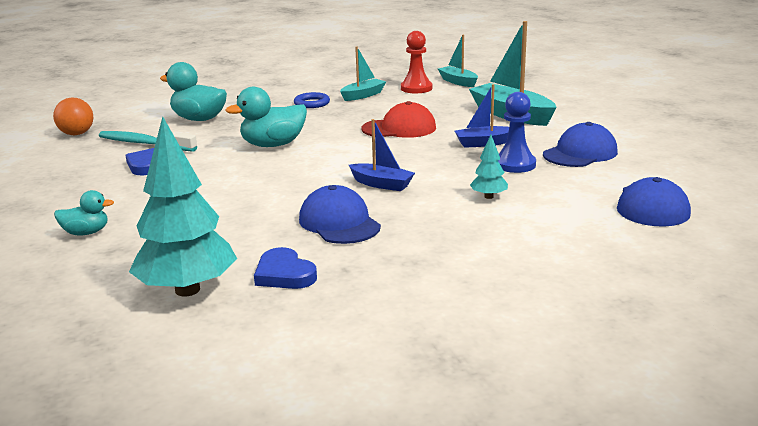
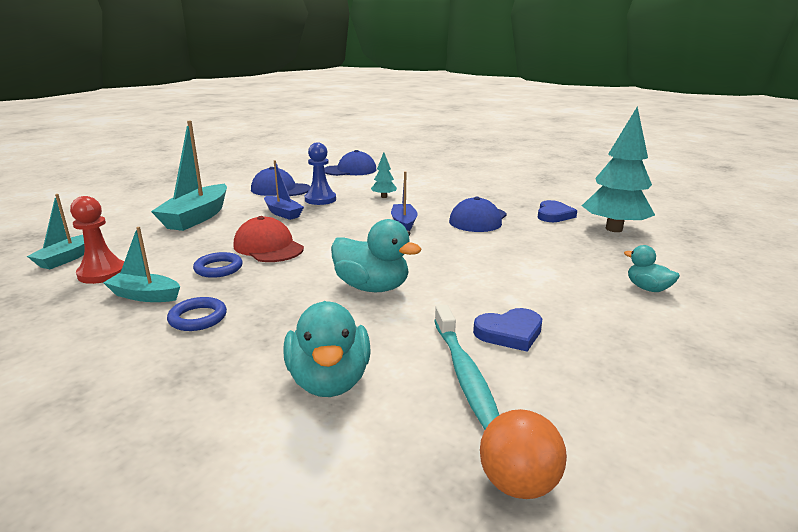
camera: 125 degrees left, 0 degrees up
none -> blue ring [193,252,243,278]

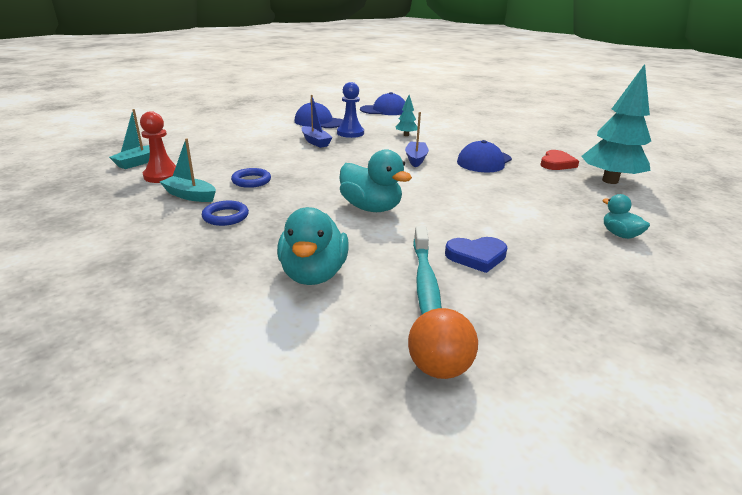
camera: 10 degrees right, 5 degrees up
turquoise boat [151,121,227,231] -> none
red cap [234,216,304,262] -> none
blue heart [538,200,577,222] -> red heart [541,150,579,170]

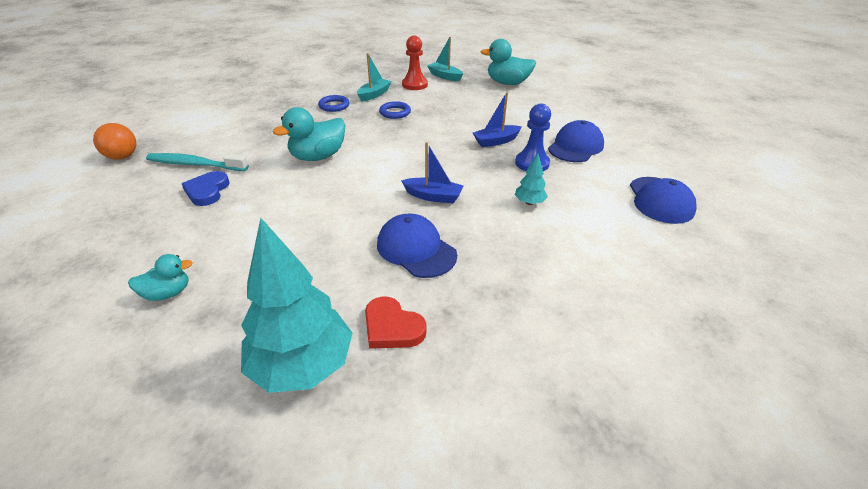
camera: 100 degrees right, 10 degrees up
turquoise duck [277,207,349,285] -> turquoise duck moved to [480,39,536,85]

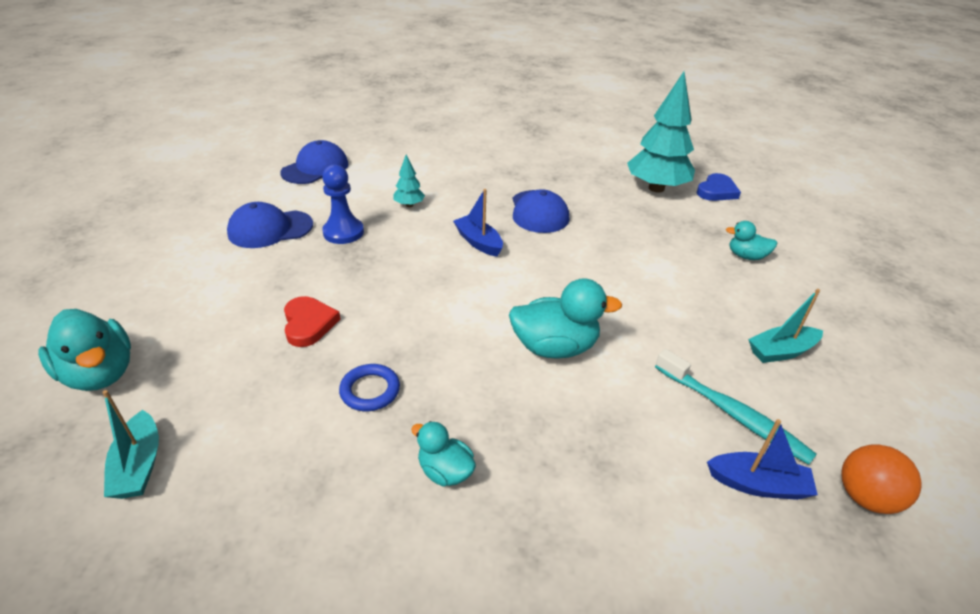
camera: 145 degrees left, 0 degrees up
blue heart [182,171,230,206] -> blue heart moved to [696,173,741,201]
blue ring [318,95,350,112] -> turquoise duck [411,421,476,487]
turquoise boat [357,53,392,102] -> turquoise boat moved to [748,289,823,363]
red heart [365,296,427,349] -> red heart moved to [284,296,340,347]
red pawn [402,36,428,90] -> none
blue boat [473,92,522,147] -> blue boat moved to [707,419,818,500]

